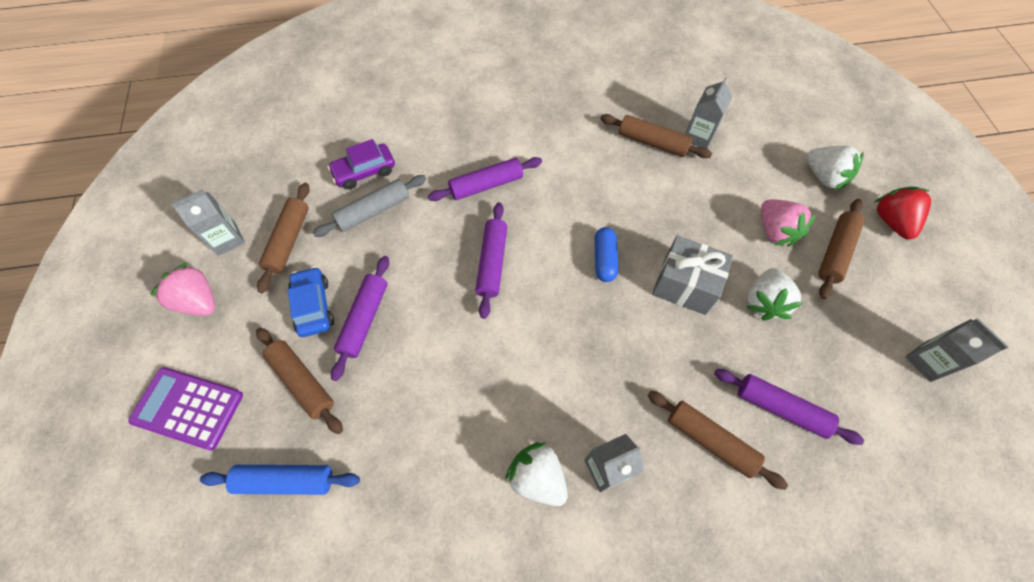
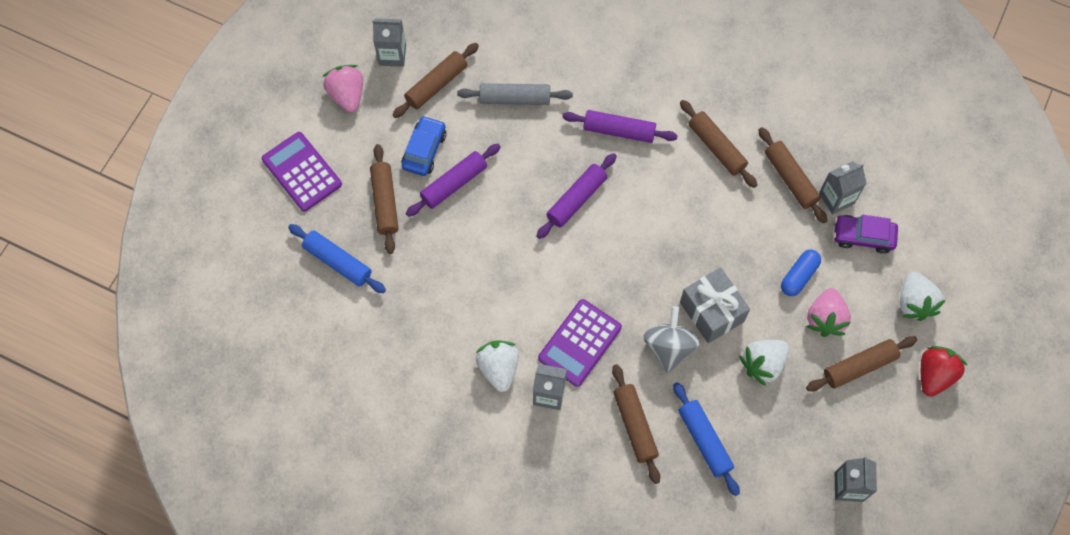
camera: 35 degrees right, 5 degrees up
purple car [328,139,395,190] -> purple car moved to [834,215,898,254]
blue capsule [594,227,618,282] -> blue capsule moved to [781,250,821,296]
purple rolling pin [714,369,864,445] -> blue rolling pin [673,382,740,496]
none -> purple calculator [538,299,622,387]
none -> grey spinning top [643,306,700,374]
none -> brown rolling pin [680,100,757,188]

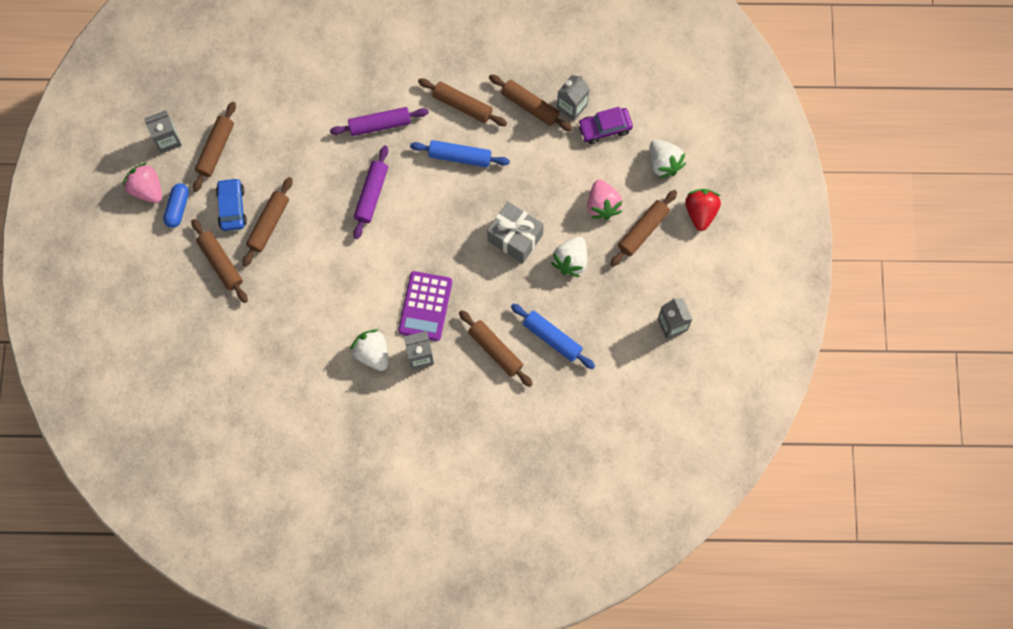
camera: 25 degrees left, 5 degrees up
purple calculator [262,132,342,211] -> none
blue rolling pin [288,224,386,293] -> blue rolling pin moved to [410,140,510,167]
purple rolling pin [406,144,501,217] -> brown rolling pin [242,177,293,267]
grey rolling pin [457,83,573,105] -> none
grey spinning top [643,306,700,374] -> none
blue capsule [781,250,821,296] -> blue capsule moved to [163,183,189,228]

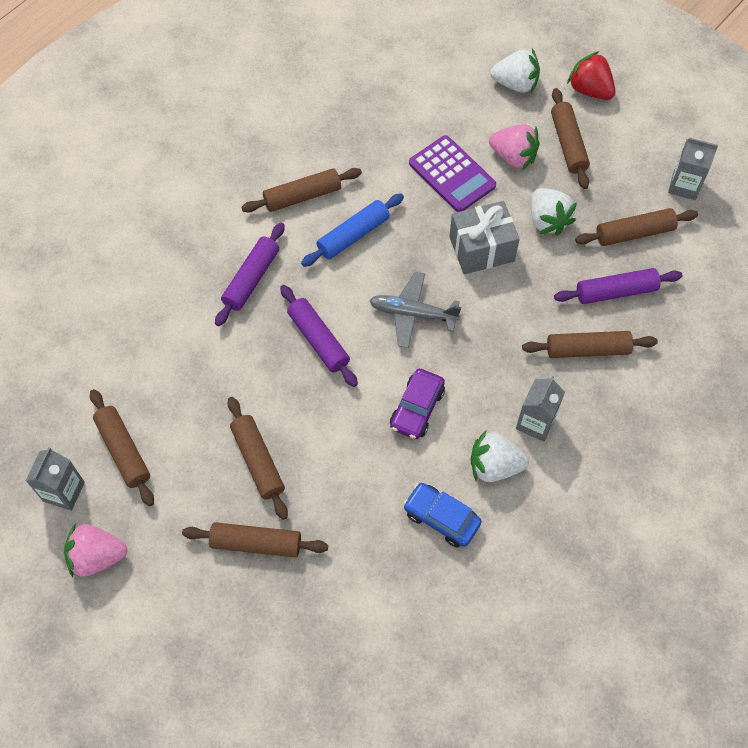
camera: 50 degrees left, 10 degrees down
blue capsule [163,183,189,228] -> none
blue car [216,178,247,231] -> blue car moved to [403,483,482,548]
purple calculator [398,271,452,341] -> purple calculator moved to [409,135,496,212]
brown rolling pin [489,74,573,132] -> brown rolling pin moved to [575,208,698,246]
blue rolling pin [511,304,595,369] -> purple rolling pin [554,268,682,304]
grey carton [557,75,590,121] -> none
purple car [577,107,633,144] -> purple car moved to [390,369,445,439]
none -> grey plane [369,272,461,348]

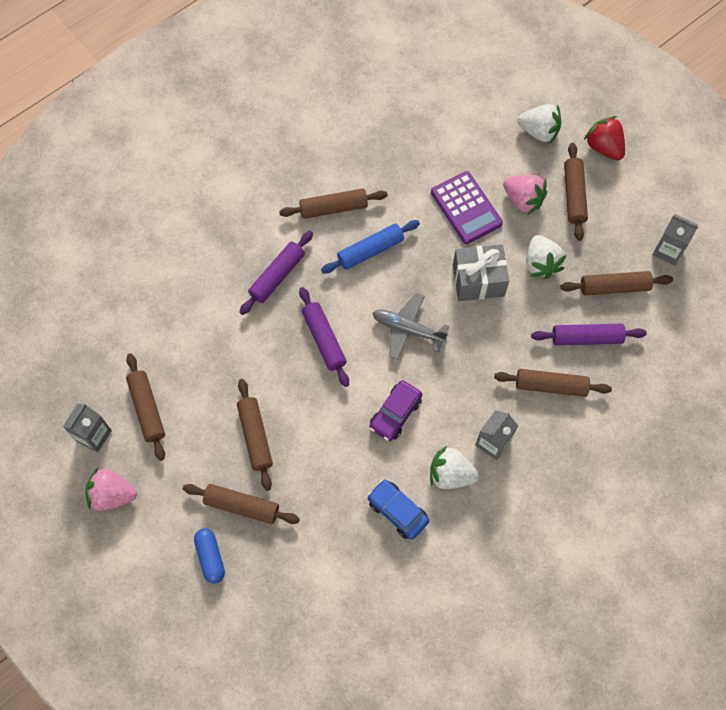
camera: 10 degrees right, 5 degrees up
none -> blue capsule [194,528,225,584]

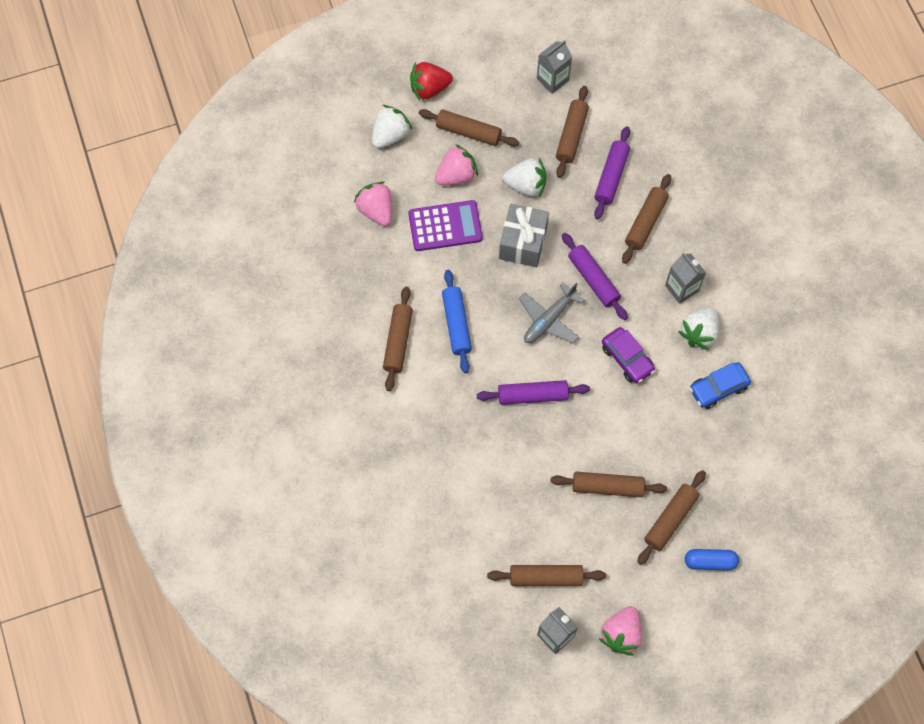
camera: 70 degrees left, 0 degrees up
purple rolling pin [239,231,313,315] -> purple rolling pin moved to [562,233,628,320]
none -> pink strawberry [354,181,392,226]

